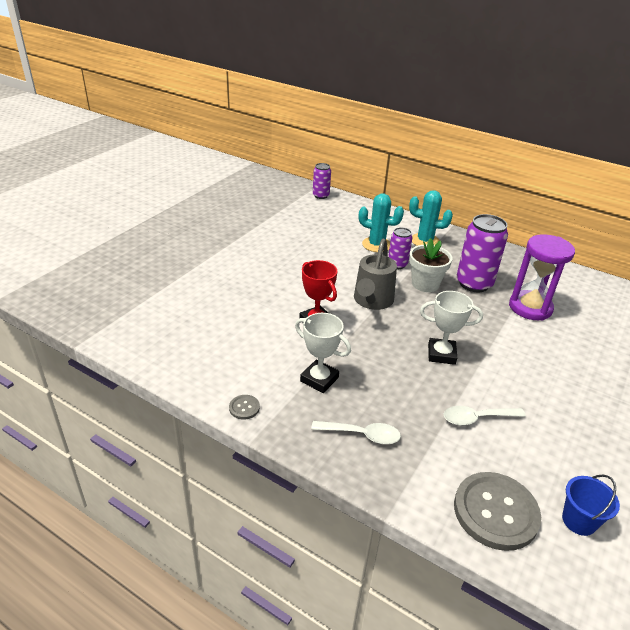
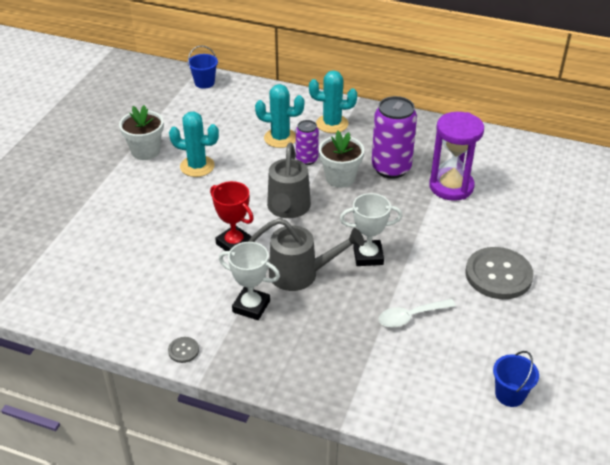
camera: 10 degrees left, 5 degrees up
white spoon [311,421,401,444] -> none
purple can [313,163,331,199] -> blue bucket [188,45,218,89]
grey button [454,472,541,551] -> grey button moved to [465,247,534,299]
none -> white flower pot [119,105,164,160]
none -> turquoise cactus [169,112,219,177]
none -> grey watering can [248,218,364,291]

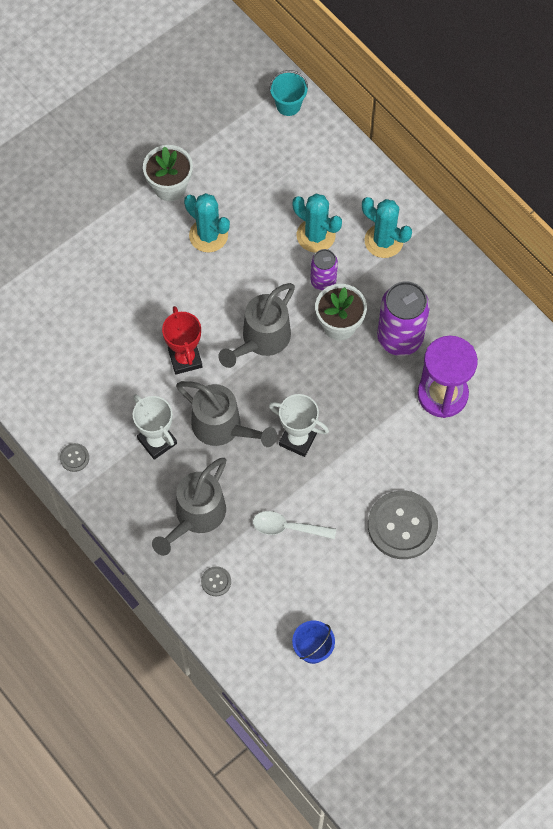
camera: 30 degrees right, 25 degrees up
blue bucket [188,45,218,89] -> turquoise bucket [270,70,308,116]
none -> grey watering can [152,458,226,556]
none -> grey button [201,566,231,596]

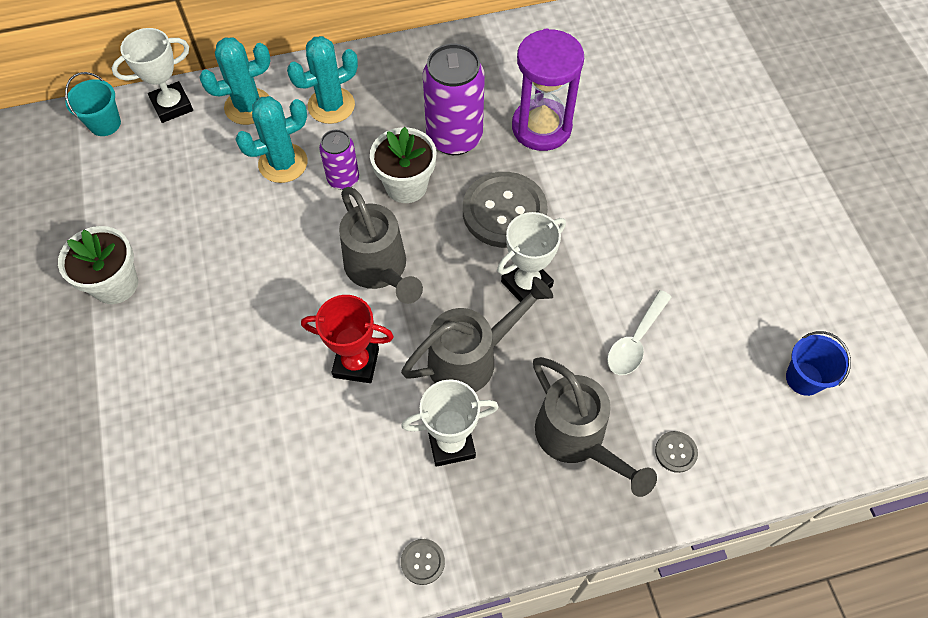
camera: 65 degrees left, 5 degrees down
turquoise cactus [184,193,230,252] -> turquoise cactus moved to [199,37,271,125]
grey button [368,490,438,559] -> grey button moved to [463,172,548,248]
none -> white trophy [112,28,193,123]

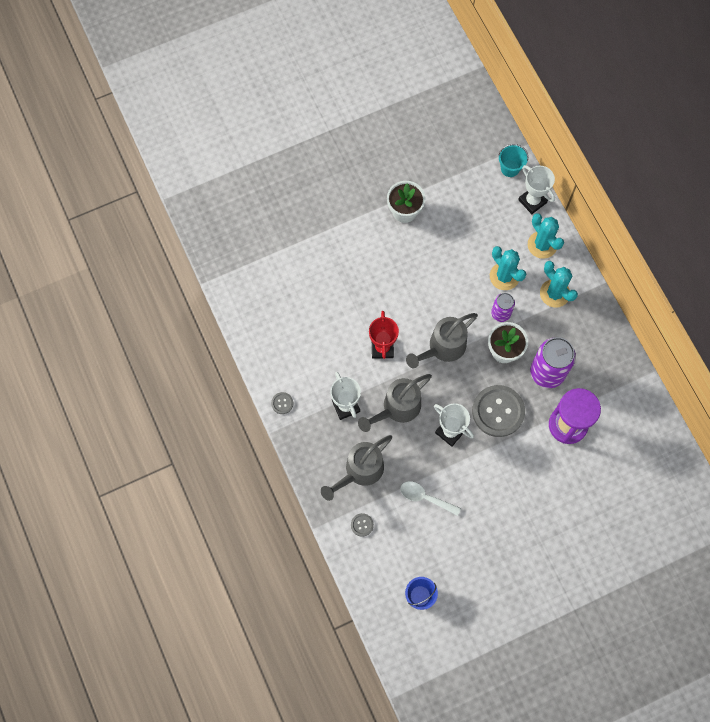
camera: 80 degrees right, 10 degrees up
grey watering can [401,277,553,392] -> grey watering can turned 90 degrees clockwise [358,374,432,432]

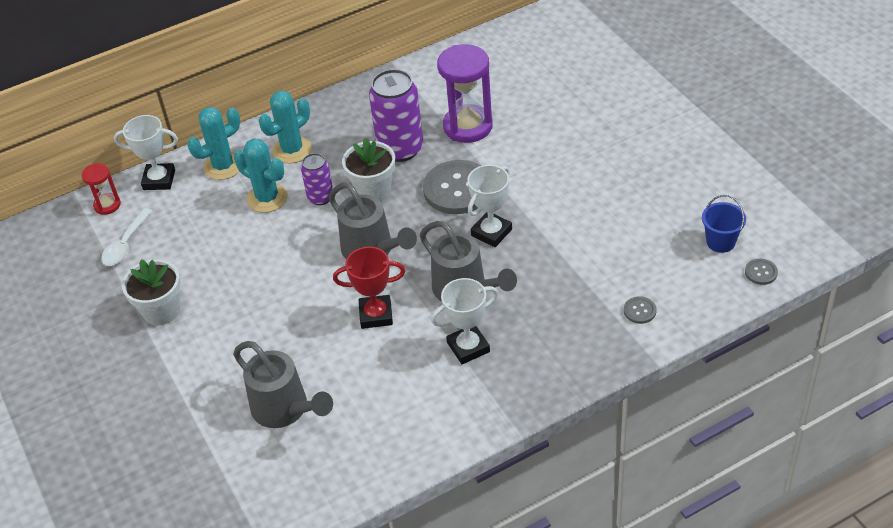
camera: 90 degrees left, 25 degrees down
grey button [271,392,293,414] -> grey button moved to [745,258,778,285]
grey watering can [321,435,392,501] -> grey watering can moved to [233,341,333,428]
white spoon [400,481,461,516] -> white spoon moved to [101,208,152,266]
turquoise cactus [490,246,526,290] -> turquoise cactus turned 75 degrees clockwise [234,138,288,213]
turquoise bucket [498,144,528,177] -> red hourglass [82,163,121,215]
white trophy [518,165,555,214] -> white trophy turned 45 degrees clockwise [114,115,178,190]

